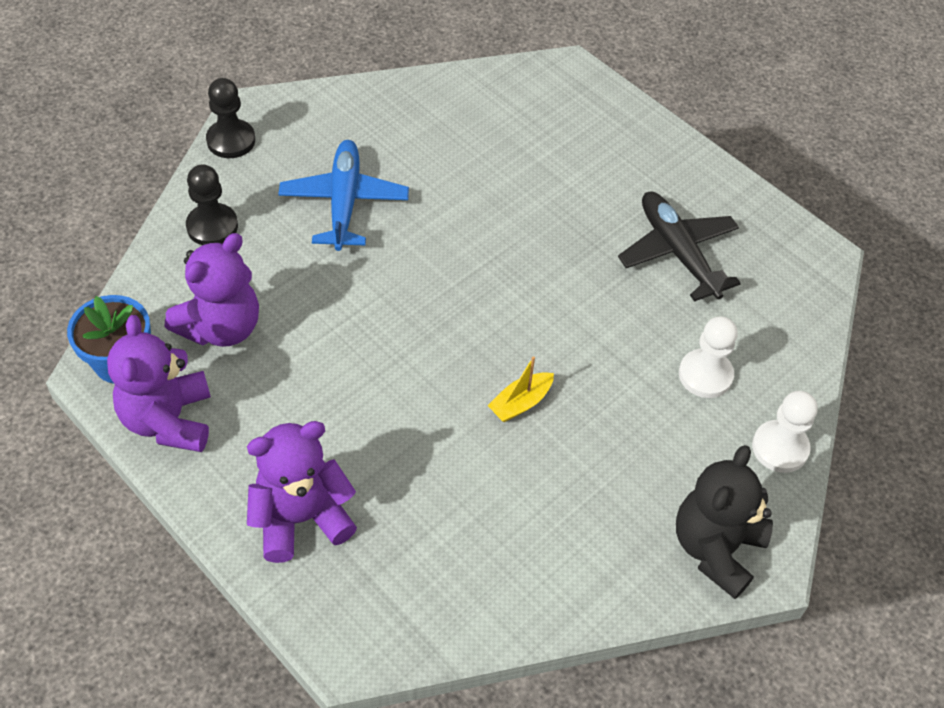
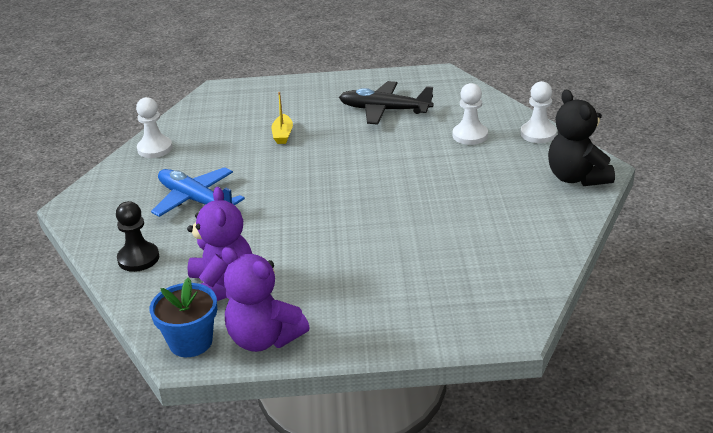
camera: 45 degrees left, 20 degrees down
black pawn [206,78,255,158] -> none
purple teddy bear [247,421,357,563] -> none
yellow boat [487,356,554,422] -> yellow boat moved to [272,92,293,144]
none -> white pawn [136,97,173,158]

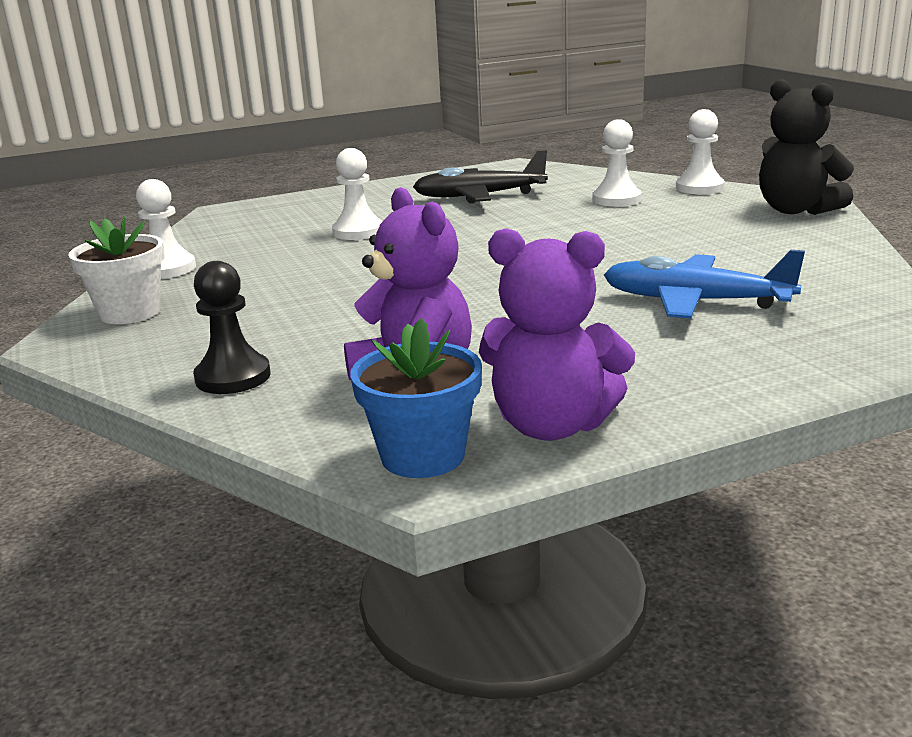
camera: 20 degrees left, 10 degrees down
blue plane [151,167,245,217] -> blue plane moved to [604,250,805,319]
yellow boat [272,92,293,144] -> white pawn [332,148,383,240]
none -> white flower pot [68,216,164,324]

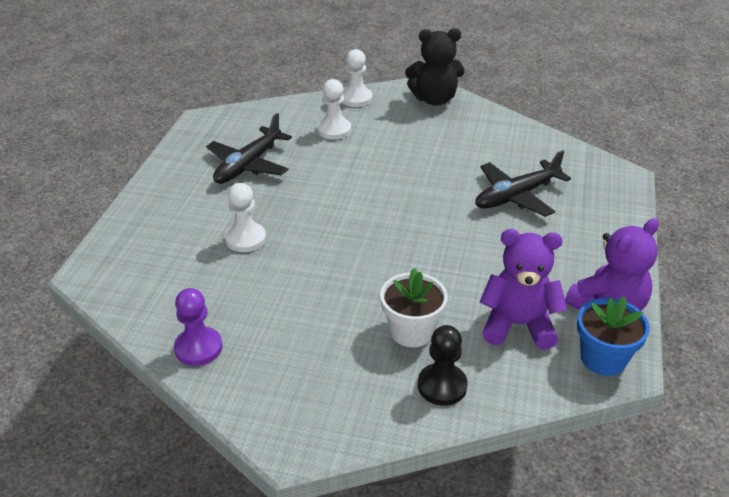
camera: 55 degrees left, 15 degrees up
white flower pot [68,216,164,324] -> white flower pot moved to [380,268,448,347]
white pawn [136,179,196,279] -> purple pawn [174,288,222,366]
blue plane [604,250,805,319] -> black plane [475,150,571,217]

